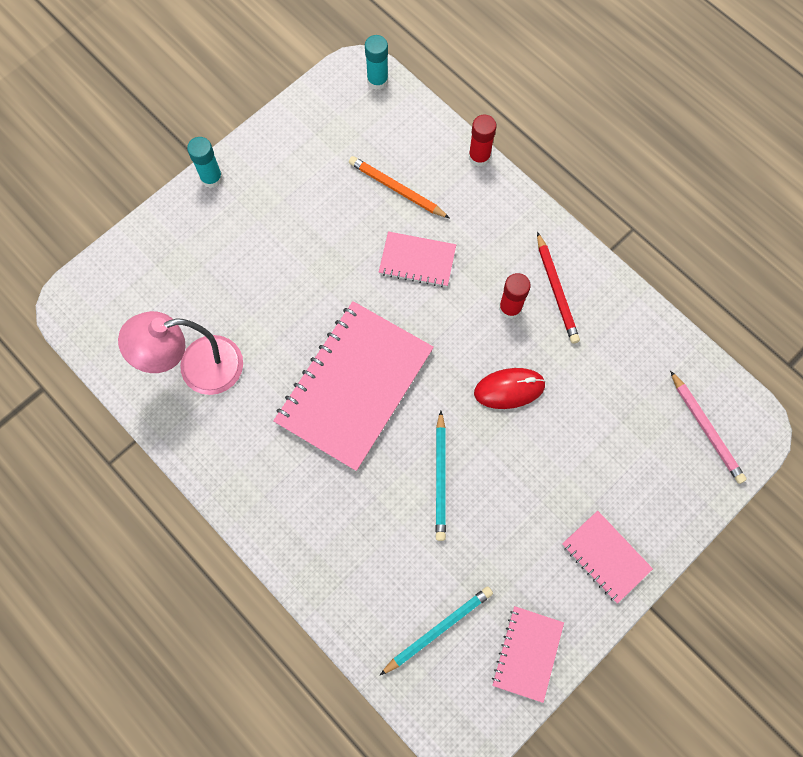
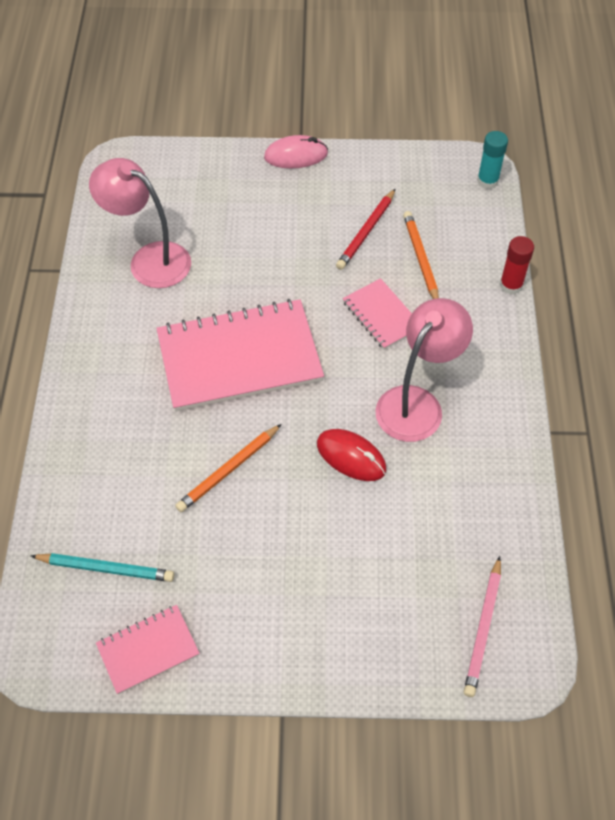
camera: 45 degrees right, 15 degrees down
turquoise glue stick [187,137,223,188] -> pink mouse [264,135,328,169]
turquoise pencil [435,411,446,541] -> orange pencil [175,424,282,512]
red glue stick [499,273,531,319] -> pink lamp [376,298,473,442]
red pencil [537,232,580,344] -> red pencil moved to [336,189,395,270]
pink notebook [562,511,653,604] -> none

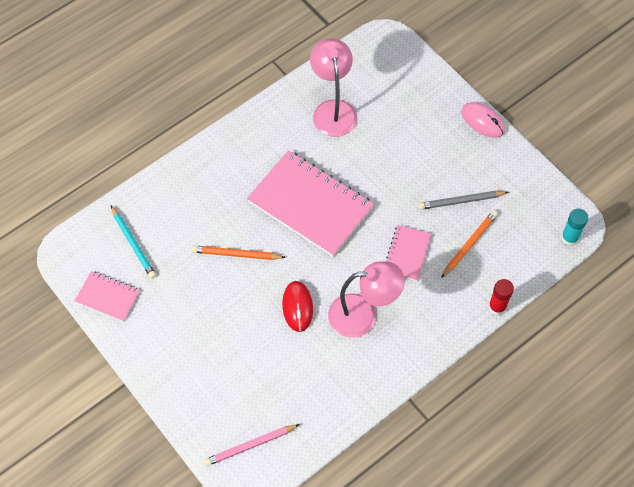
camera: 50 degrees right, 5 degrees up
red pencil [336,189,395,270] -> grey pencil [418,191,508,210]

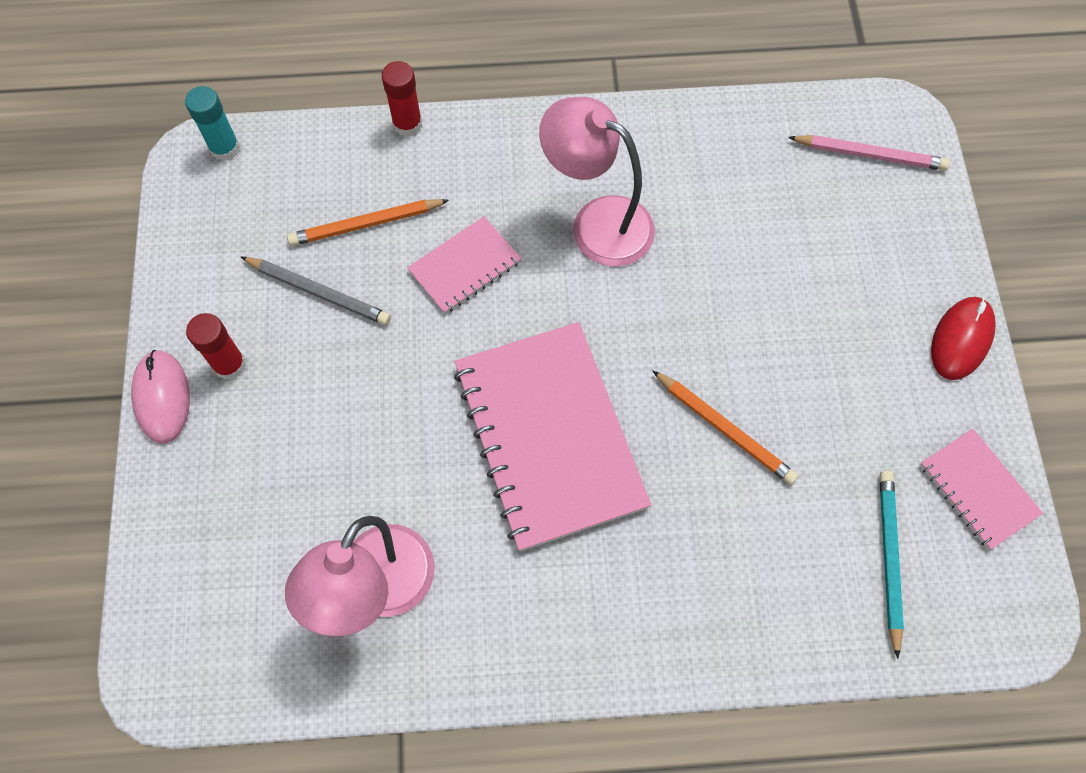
camera: 145 degrees left, 5 degrees up
red mouse [282,281,313,332] -> red mouse moved to [931,297,996,380]
none -> red glue stick [186,313,246,380]

